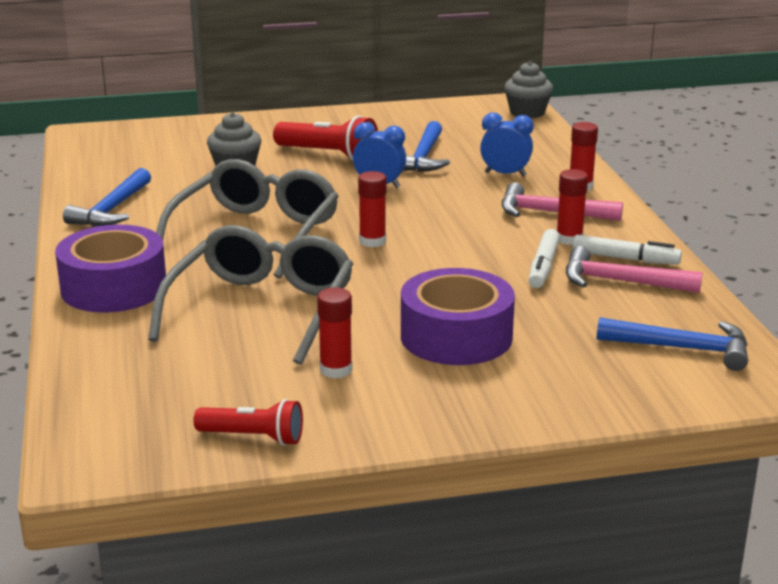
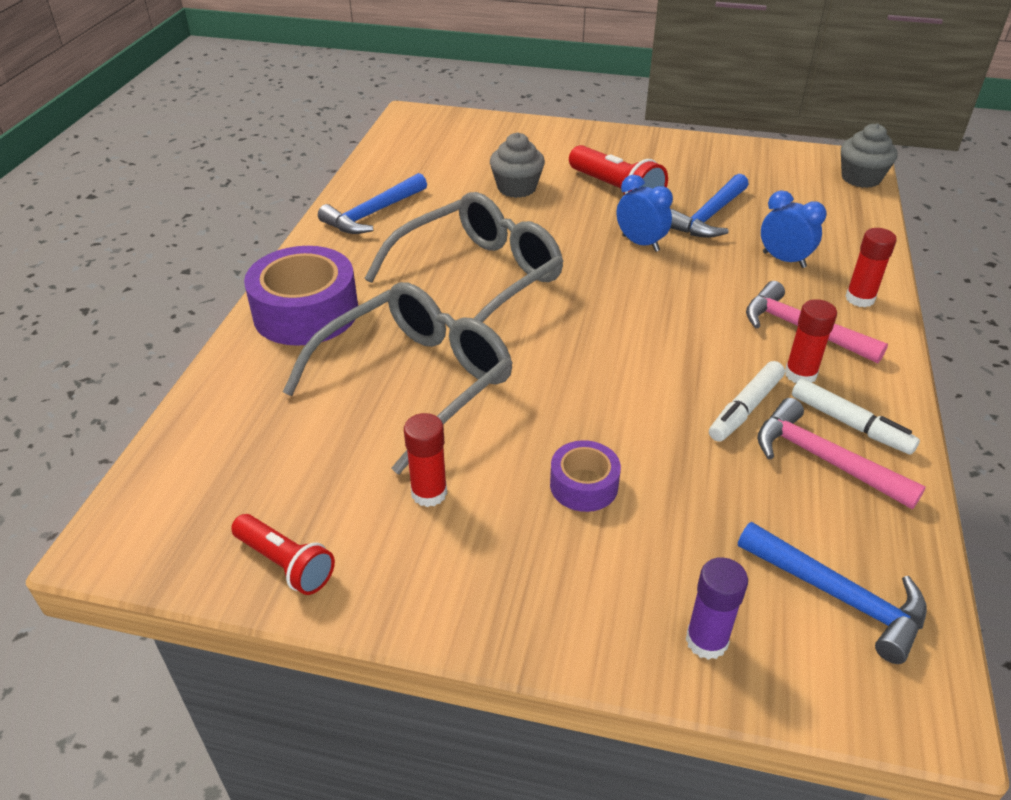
camera: 25 degrees right, 15 degrees up
red glue stick [358,171,387,247] -> none
purple tape [401,268,515,365] -> purple tape [550,440,621,512], size x0.53
none -> purple glue stick [686,557,748,660]

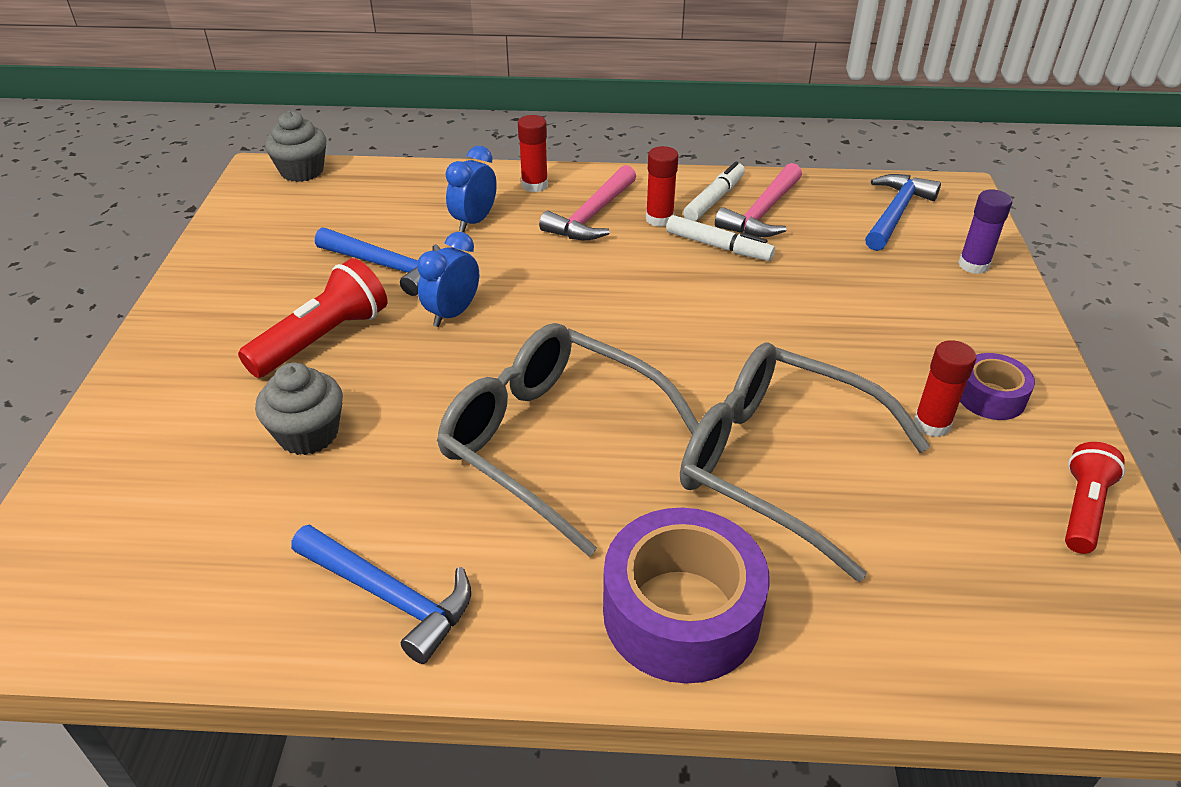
camera: 100 degrees left, 0 degrees up
purple tape [550,440,621,512] -> purple tape moved to [960,353,1035,420]

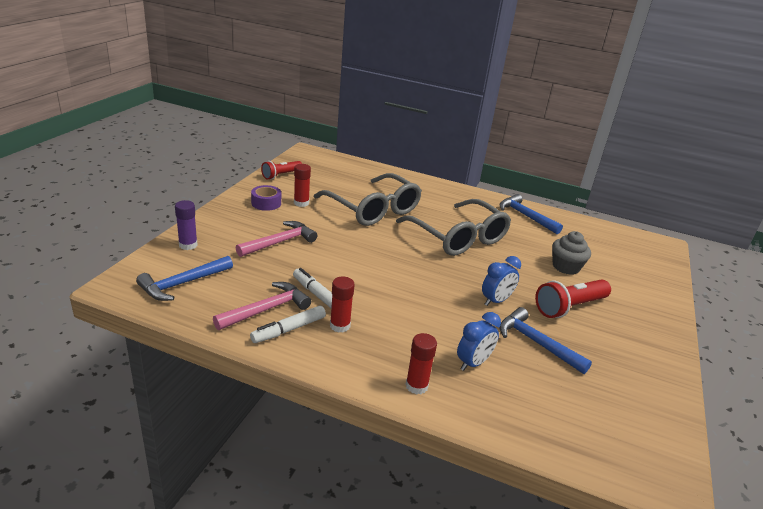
camera: 165 degrees left, 10 degrees down
grey cupcake [265,111,326,182] -> none
pink hammer [539,165,636,240] -> pink hammer moved to [236,221,317,257]
purple tape [603,508,770,683] -> none

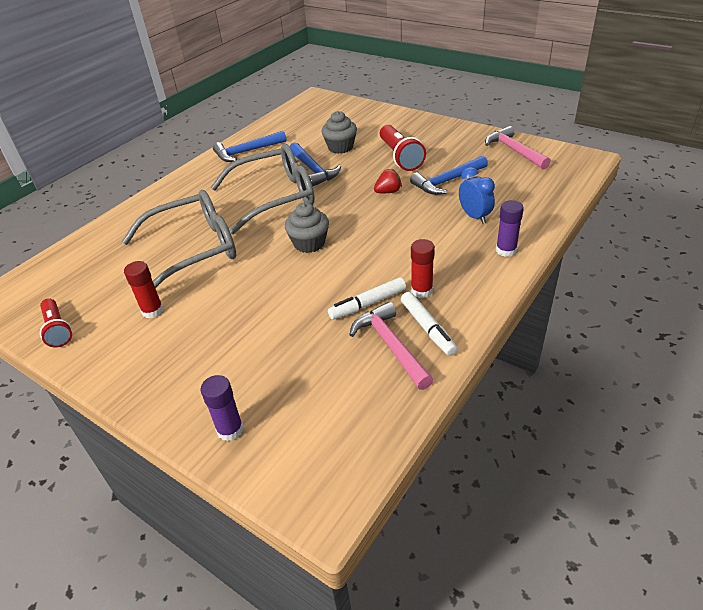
camera: 70 degrees left, 10 degrees up
blue hammer [136,256,233,301] -> blue hammer moved to [290,142,341,186]
pink hammer [236,221,317,257] -> pink hammer moved to [485,126,551,170]
purple tape [251,185,281,211] -> none
red glue stick [405,333,437,395] -> purple glue stick [496,200,524,257]
blue clock [482,256,521,306] -> red strawberry [374,169,402,193]
none -> grey cupcake [285,202,329,253]

